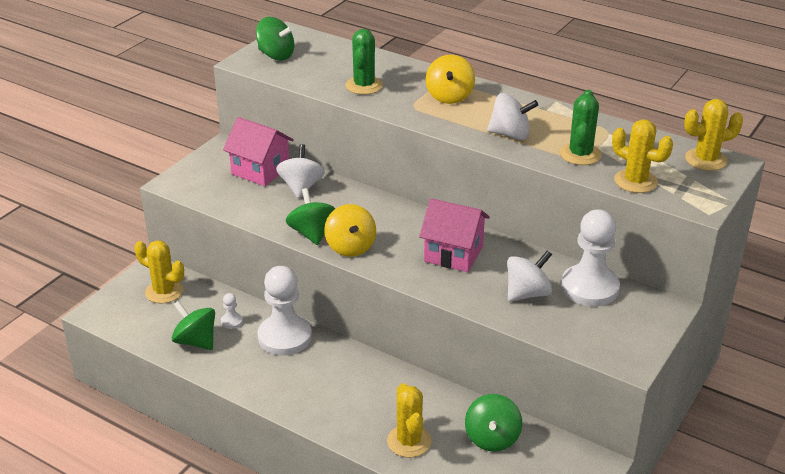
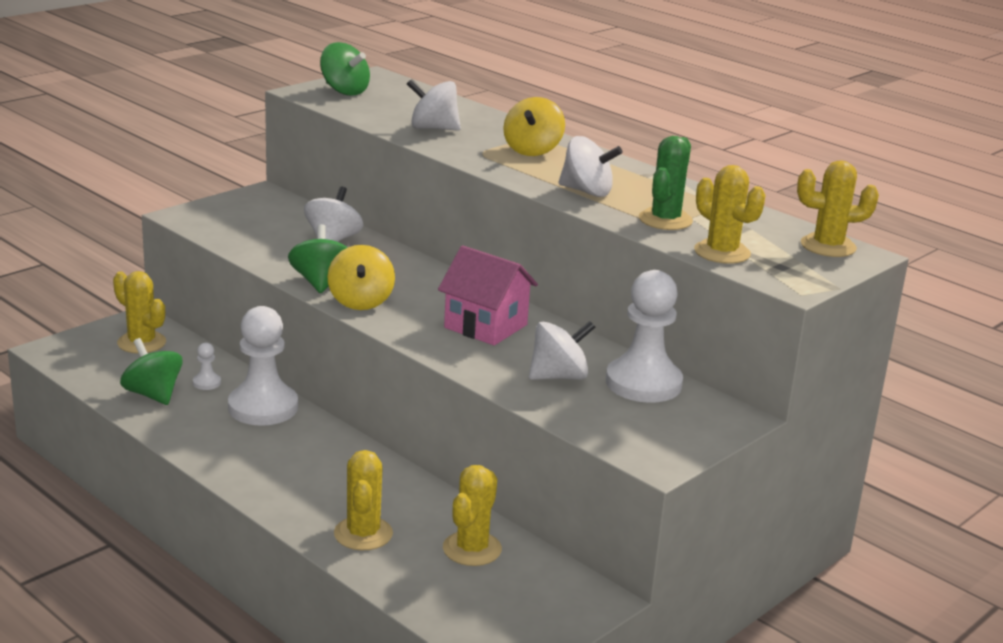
camera: 10 degrees right, 10 degrees down
pink house [223,117,294,186] -> none
green cactus [346,29,383,95] -> white spinning top [407,79,461,131]
green spinning top [465,394,522,451] -> yellow cactus [443,465,502,566]

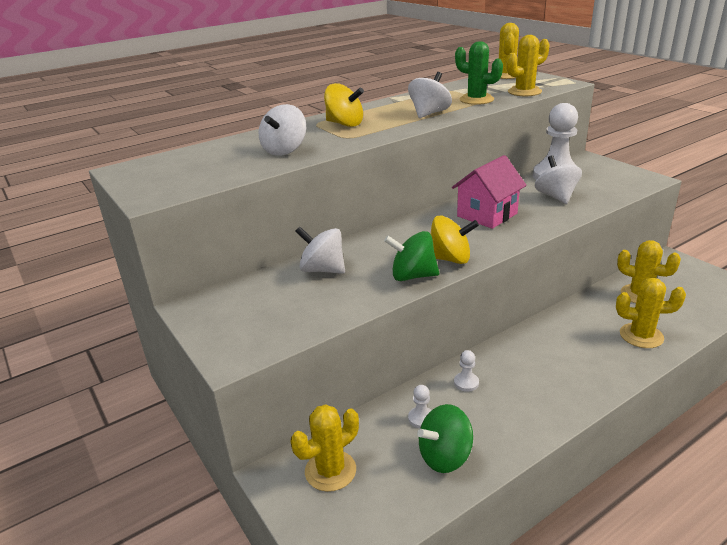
camera: 75 degrees left, 5 degrees up
white pawn [228,306,298,426] -> white pawn [454,350,479,392], size x0.41
green spinning top [320,42,370,96] -> none

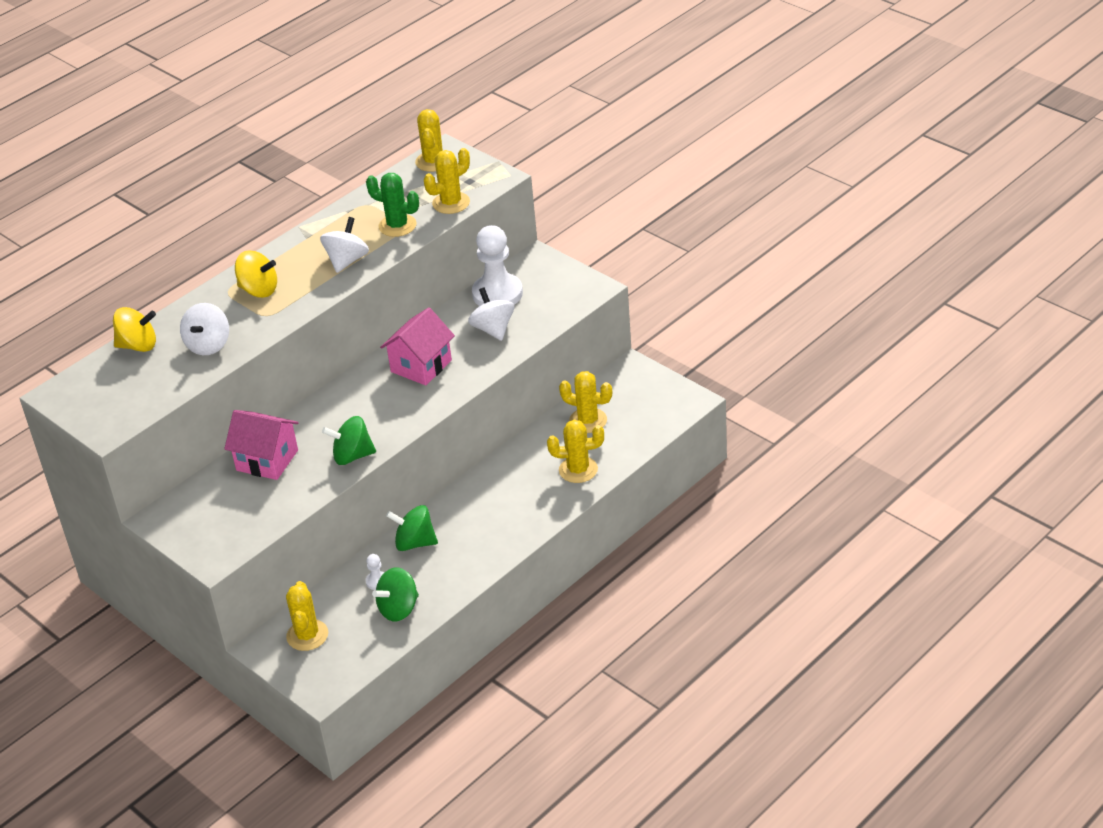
camera: 10 degrees left, 10 degrees up
yellow cactus [291,404,359,492] -> yellow cactus turned 45 degrees counterclockwise [286,581,328,651]
white spinning top [295,227,345,274] -> pink house [224,410,299,480]
yellow spinning top [431,216,479,264] -> yellow spinning top moved to [113,307,156,352]
white pawn [454,350,479,392] -> green spinning top [386,505,438,551]

